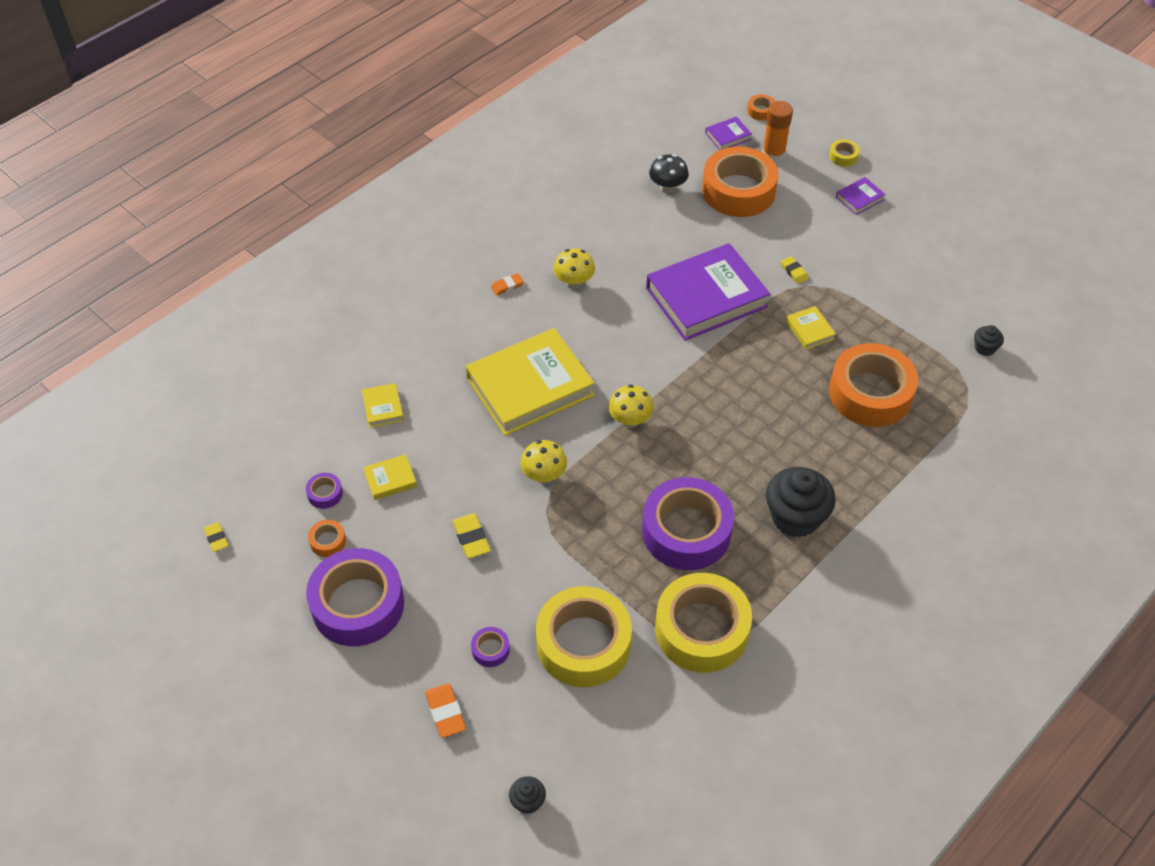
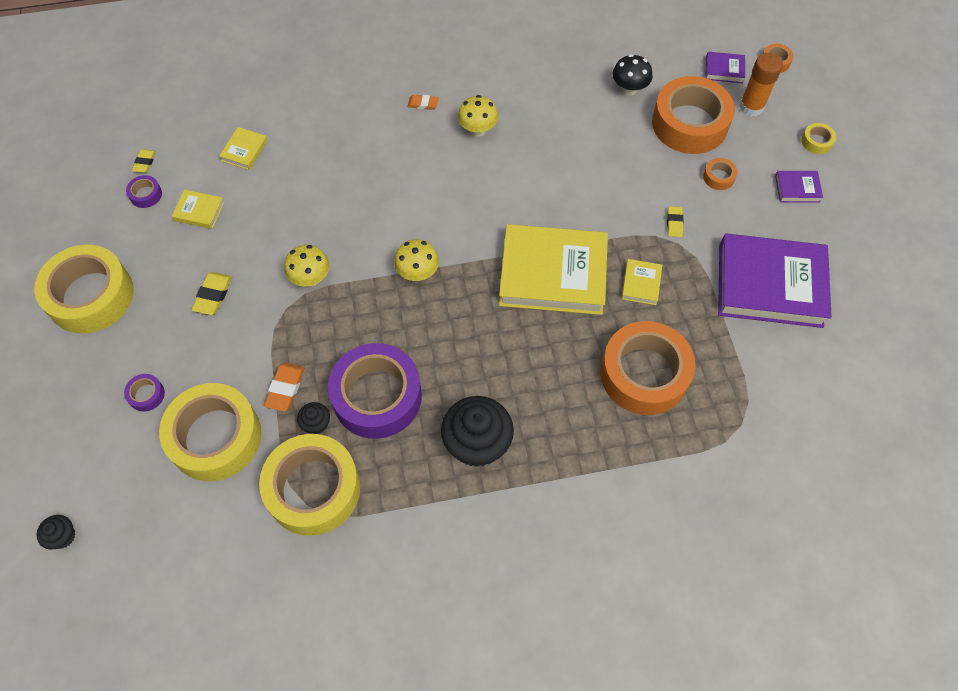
camera: 35 degrees right, 10 degrees up
yellow eraser [204,522,228,552] -> yellow eraser moved to [132,149,156,173]
purple tape [306,548,404,646] -> yellow tape [34,245,134,333]
orange tape [308,520,346,557] -> orange tape moved to [703,158,738,190]
orange eraser [425,683,466,738] -> orange eraser moved to [264,363,305,411]
yellow book [466,328,595,436] -> yellow book moved to [499,224,608,315]
purple book [646,243,770,341] -> purple book moved to [718,233,832,328]
black cupcake [974,325,1004,356] -> black cupcake moved to [297,402,330,434]

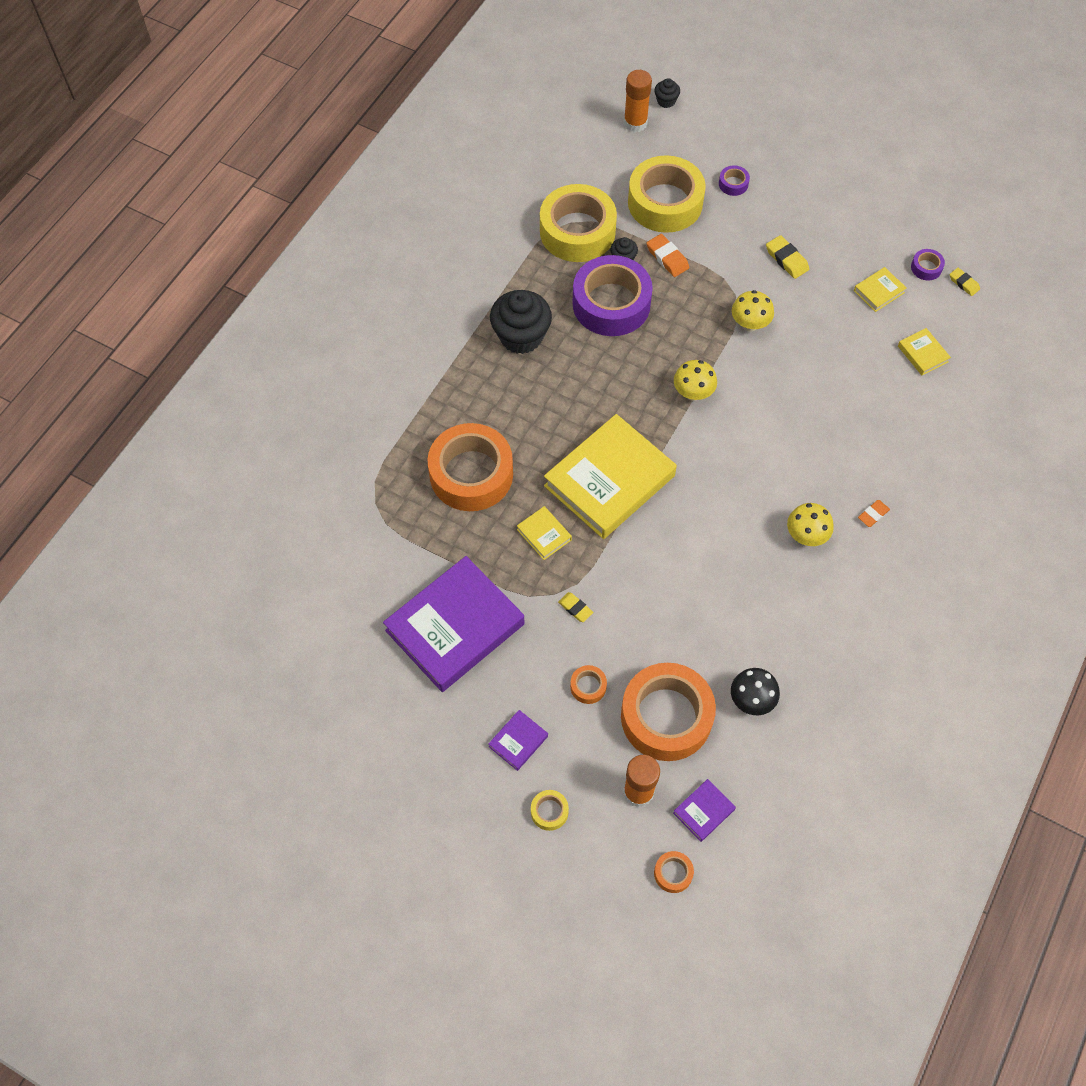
camera: 130 degrees right, 0 degrees up
yellow tape [34,245,134,333] -> none
none -> orange glue stick [624,70,652,132]

